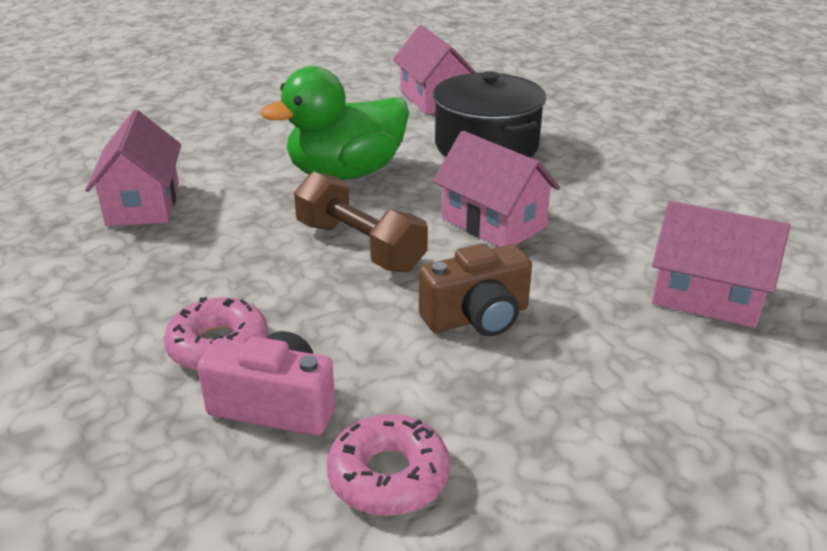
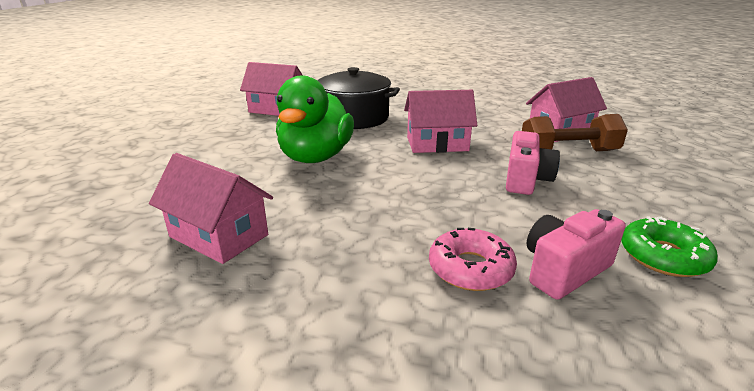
camera: 50 degrees left, 5 degrees down
brown dumbbell [294,171,428,272] -> brown dumbbell moved to [522,114,628,151]
pink donut [327,414,450,516] -> green donut [621,216,718,277]
brown camera [419,243,532,336] -> pink camera [506,131,560,195]

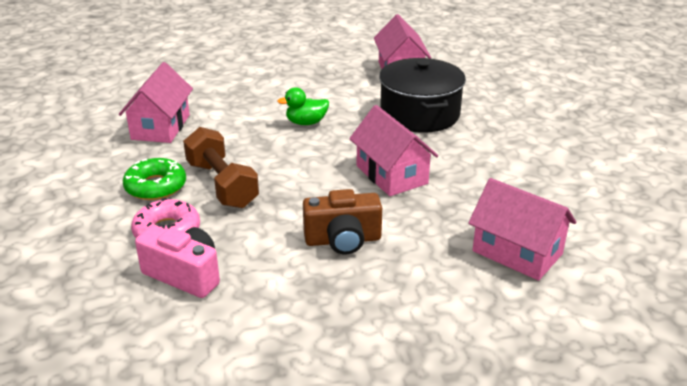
camera: 65 degrees right, 5 degrees up
green duck [276,76,354,163] -> green duck [277,87,329,125], size x0.47
pink camera [506,131,560,195] -> brown camera [303,189,382,254]
brown dumbbell [522,114,628,151] -> brown dumbbell moved to [183,127,259,208]
green donut [621,216,718,277] -> green donut moved to [123,158,186,200]

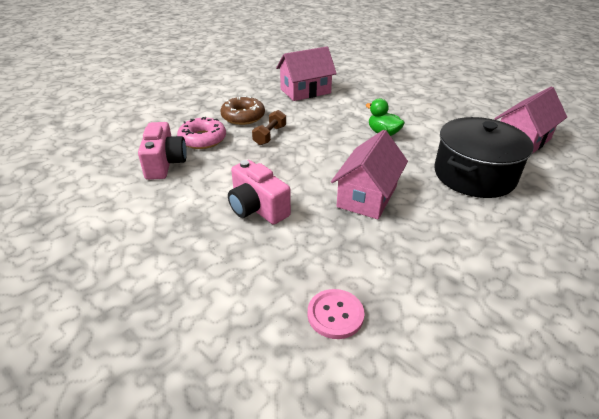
camera: 55 degrees right, 5 degrees up
green donut [123,158,186,200] -> brown donut [220,96,265,125]
brown dumbbell [183,127,259,208] -> brown dumbbell [252,110,286,145], size x0.57
brown camera [303,189,382,254] -> pink camera [228,160,291,224]
pink house [468,178,576,281] -> pink button [307,289,364,339]

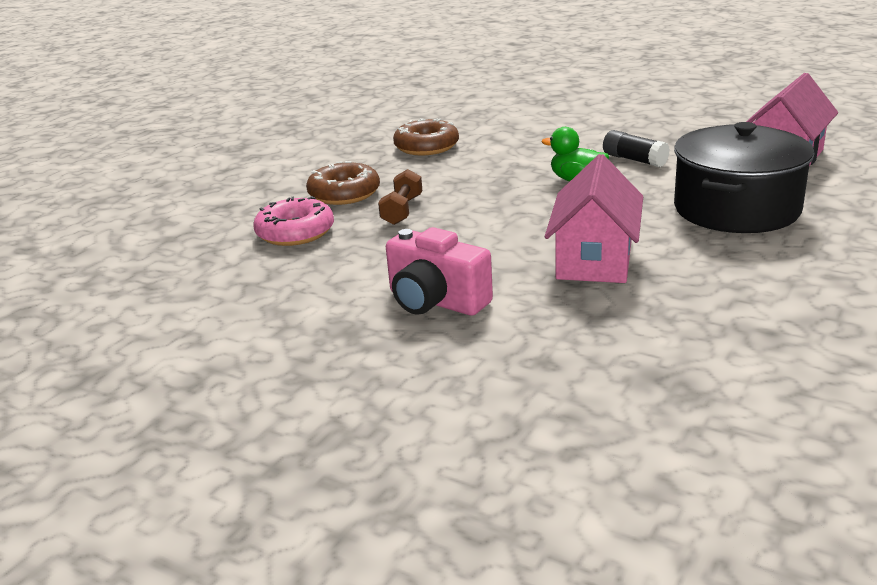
camera: 10 degrees left, 10 degrees down
pink camera [138,122,187,180] -> none
pink house [276,46,337,101] -> brown donut [393,118,459,155]
pink button [307,289,364,339] -> none
none -> black glue stick [603,130,670,167]

